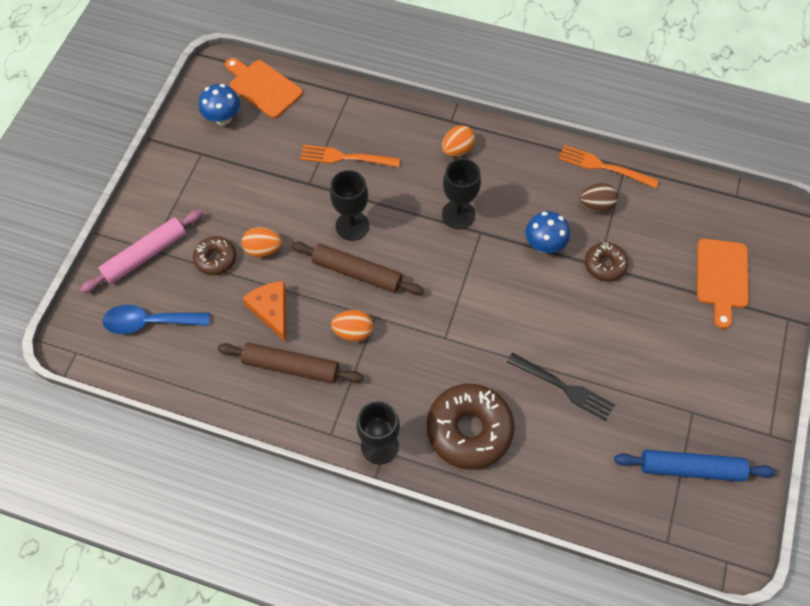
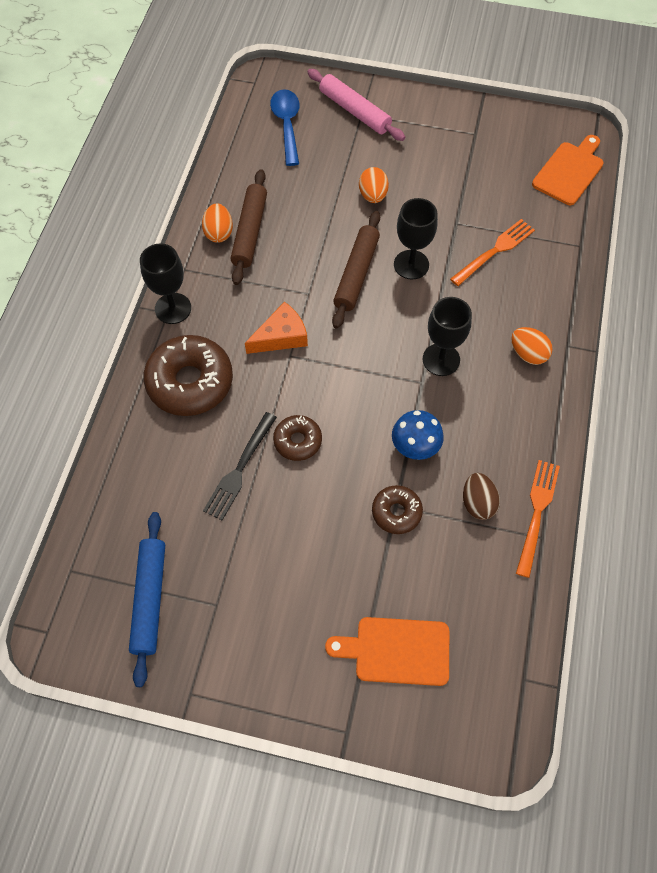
camera: 85 degrees right, 0 degrees up
brown donut [193,236,236,275] -> brown donut moved to [273,415,322,461]
blue mushroom [199,84,240,125] -> none
orange cheese [243,281,286,342] -> orange cheese moved to [245,302,308,354]
orange fork [300,145,400,167] -> orange fork turned 45 degrees clockwise [450,219,535,286]
orange egg [331,310,373,342] -> orange egg moved to [202,203,233,243]

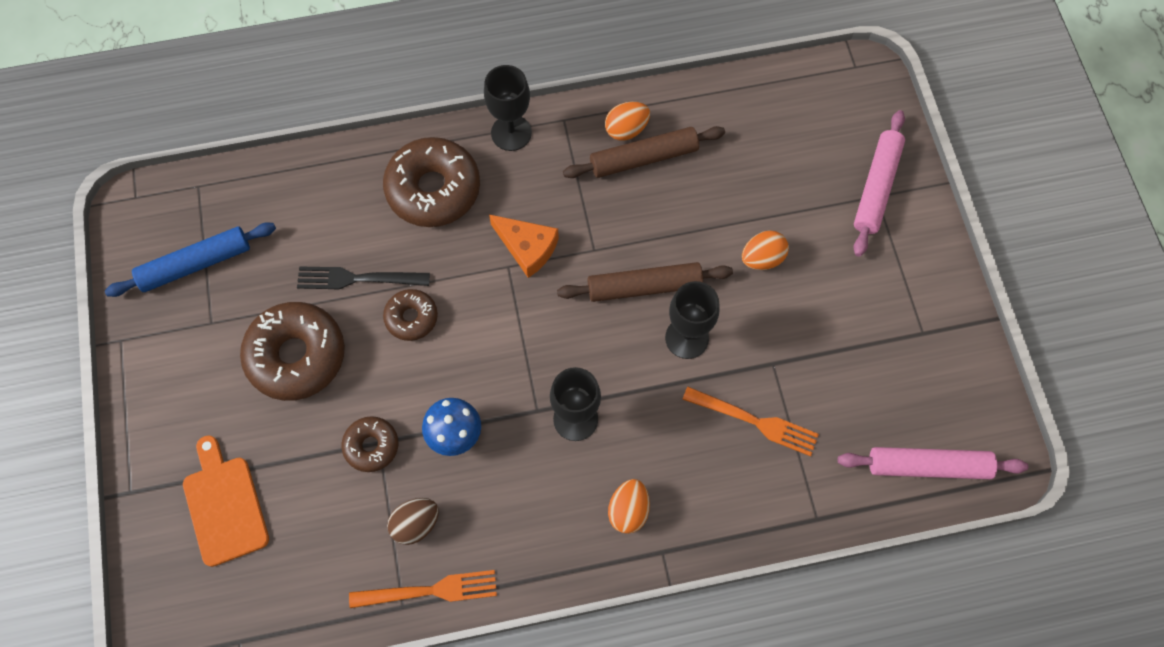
camera: 65 degrees right, 5 degrees up
blue spoon [270,89,300,166] -> none
orange cutting board [532,135,604,205] -> pink rolling pin [838,447,1028,479]
none -> brown donut [240,302,345,401]

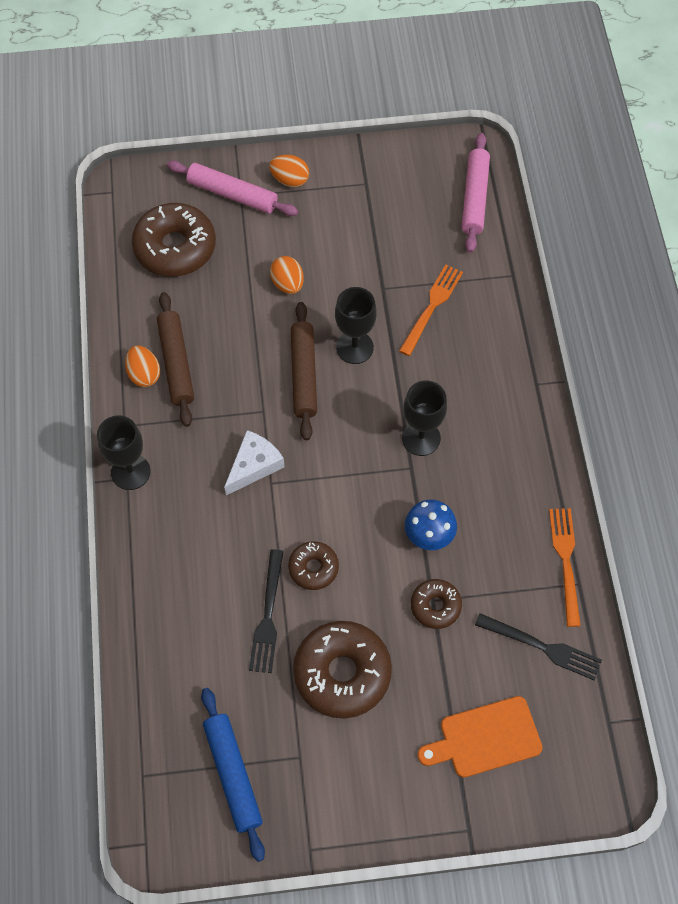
camera: 85 degrees left, 5 degrees down
brown donut [383,137,480,227] -> brown donut moved to [132,203,216,277]
brown egg [387,498,439,545] -> none
orange cheese [489,214,559,278] -> white cheese [224,430,284,495]
orange egg [608,479,650,534] -> orange egg moved to [269,155,309,187]
none -> black fork [475,613,602,680]

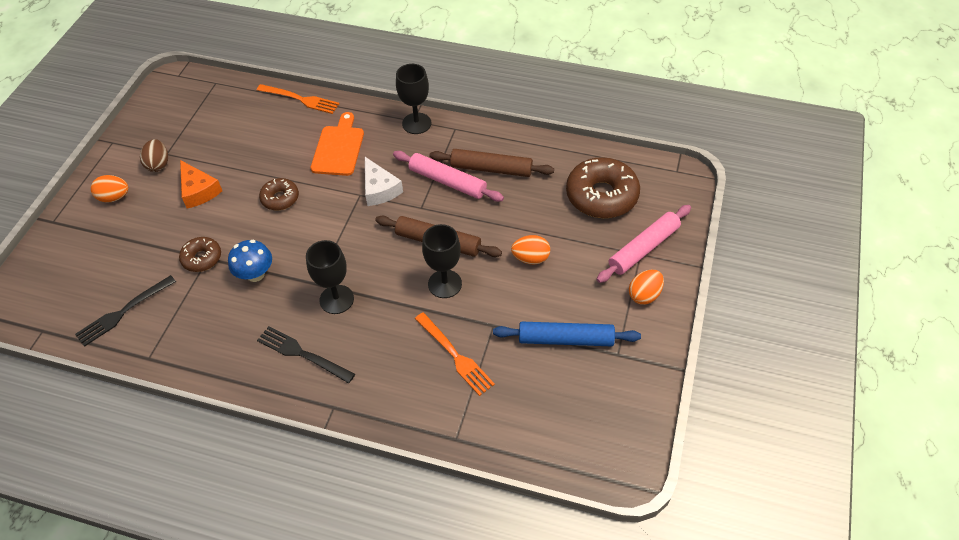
camera: 115 degrees right, 10 degrees down
orange egg [125,346,160,387] -> orange egg moved to [91,175,128,203]
blue rolling pin [201,688,265,862] -> blue rolling pin moved to [493,322,641,346]
black fork [249,549,284,673] -> black fork moved to [257,326,355,383]
brown donut [293,621,392,719] -> orange cheese [180,160,222,209]
orange cutting board [418,696,542,778] -> orange cutting board moved to [311,112,364,176]
pink rolling pin [462,133,490,253] -> pink rolling pin moved to [393,151,504,202]
orange fork [549,508,581,627] -> orange fork moved to [257,84,339,114]
none -> brown egg [140,139,168,172]

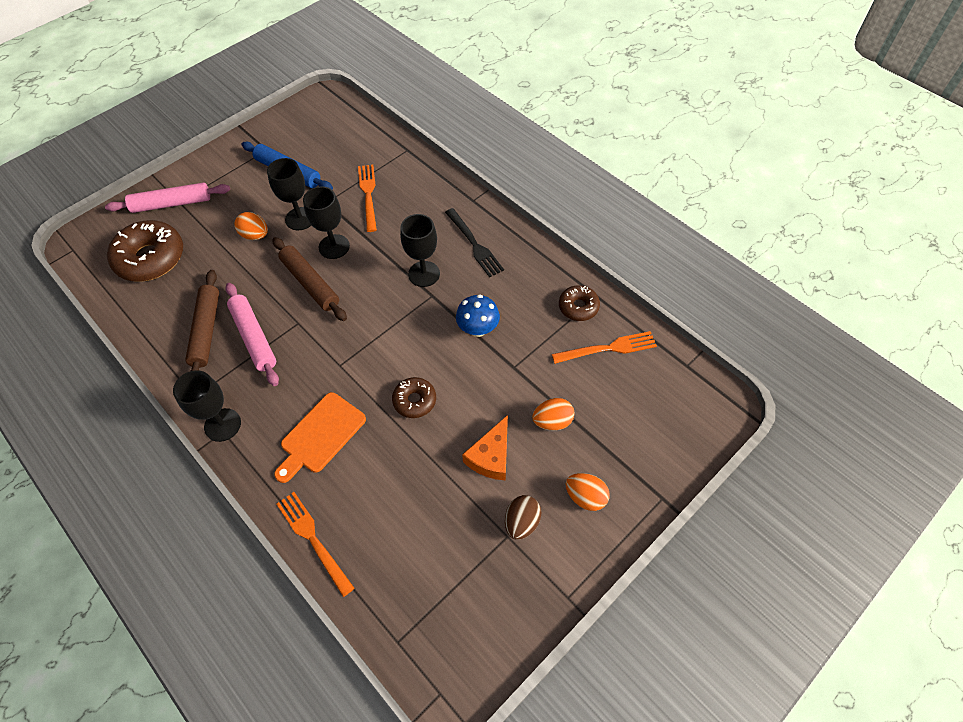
camera: 150 degrees left, 5 degrees up
black fork [75,275,176,347] -> orange fork [552,331,657,364]
brown donut [179,237,221,272] -> brown donut moved to [559,285,600,321]
orange cheese [180,160,222,209] -> orange cheese turned 150 degrees counterclockwise [462,415,508,481]
white cheese [365,157,403,206] -> none
brown rolling pin [429,149,554,177] -> brown rolling pin turned 45 degrees clockwise [185,270,219,371]
orange egg [629,270,664,305] -> orange egg moved to [532,398,574,431]
none -> black goblet [267,158,311,230]

